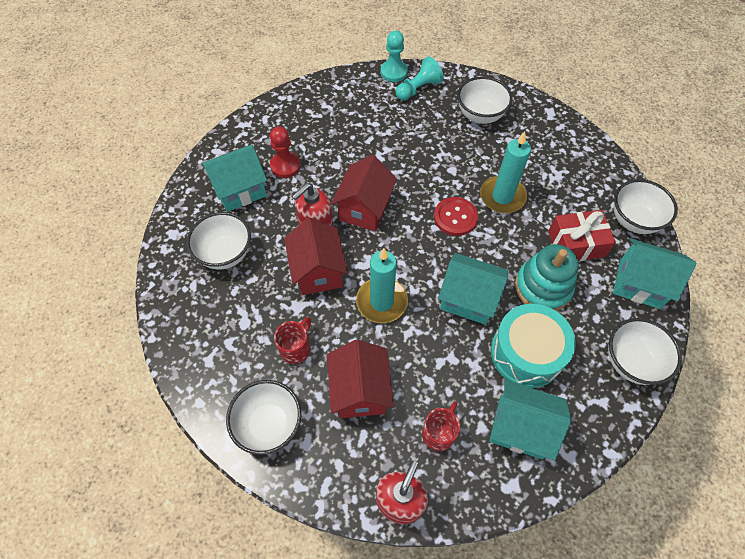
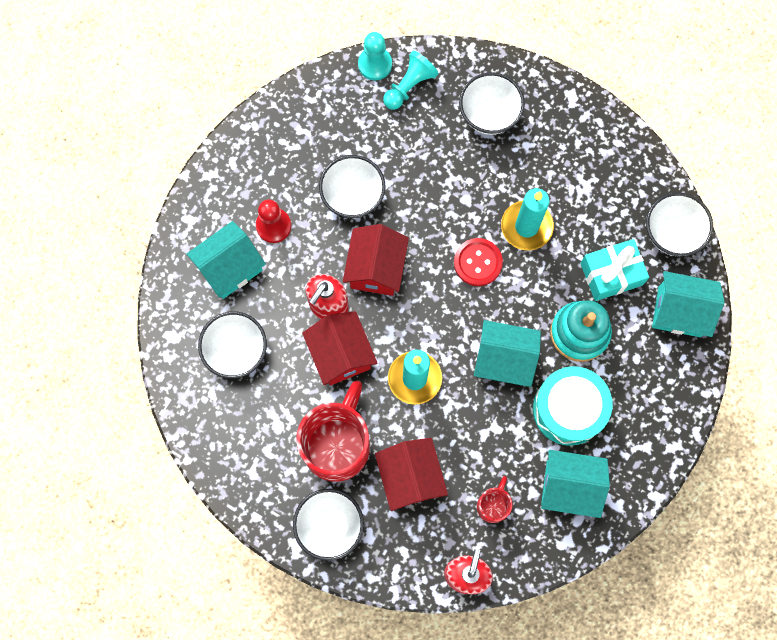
camera: 10 degrees left, 15 degrees up
red mug [274,317,311,364] -> red mug [296,380,370,482], size x2.13
red gift [548,210,616,261] -> turquoise gift [580,239,649,301]
white bowl [608,318,682,385] -> white bowl moved to [319,155,385,218]

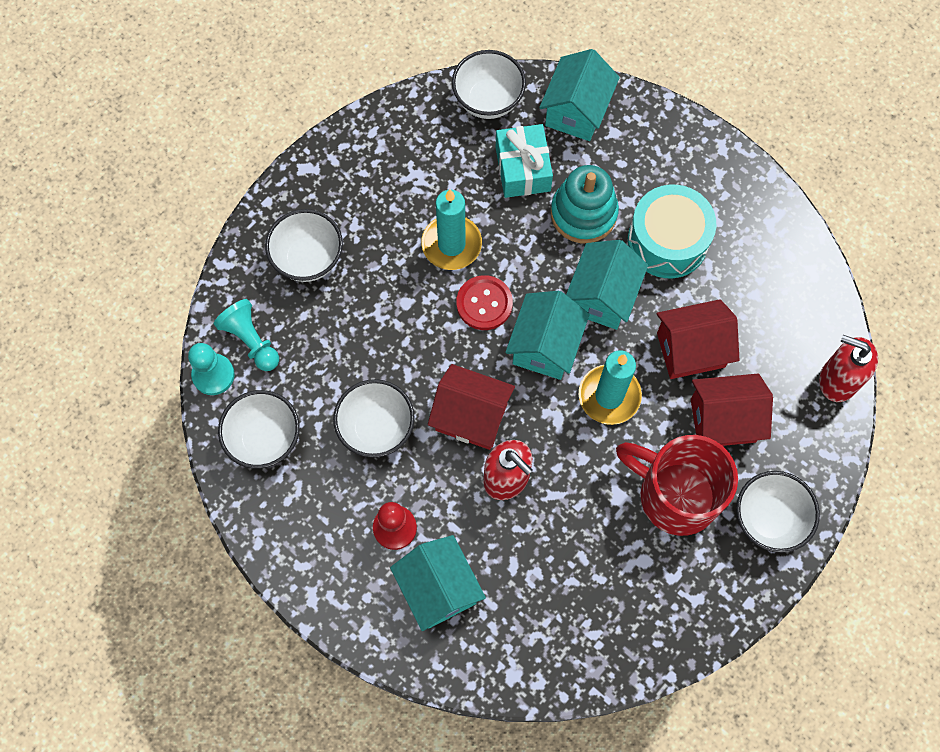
camera: 80 degrees left, 5 degrees down
white bowl [198,311,267,379] -> white bowl moved to [218,390,300,469]
red house [302,311,378,385] -> red house moved to [657,299,739,379]
red mug [477,476,512,523] -> none
turquoise house [541,450,610,518] -> turquoise house moved to [505,291,590,380]

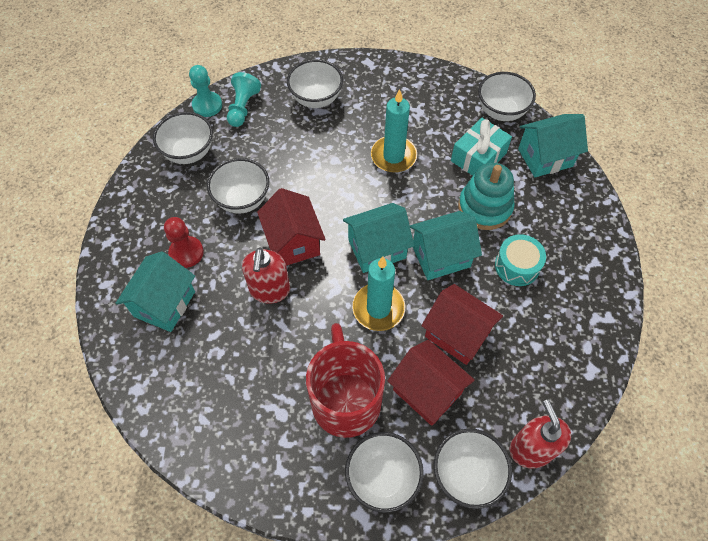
camera: 50 degrees right, 10 degrees down
red button [456,275,513,330] -> none
turquoise drum [628,185,716,278] -> turquoise drum [495,234,546,286], size x0.66
none -> white bowl [434,429,512,509]

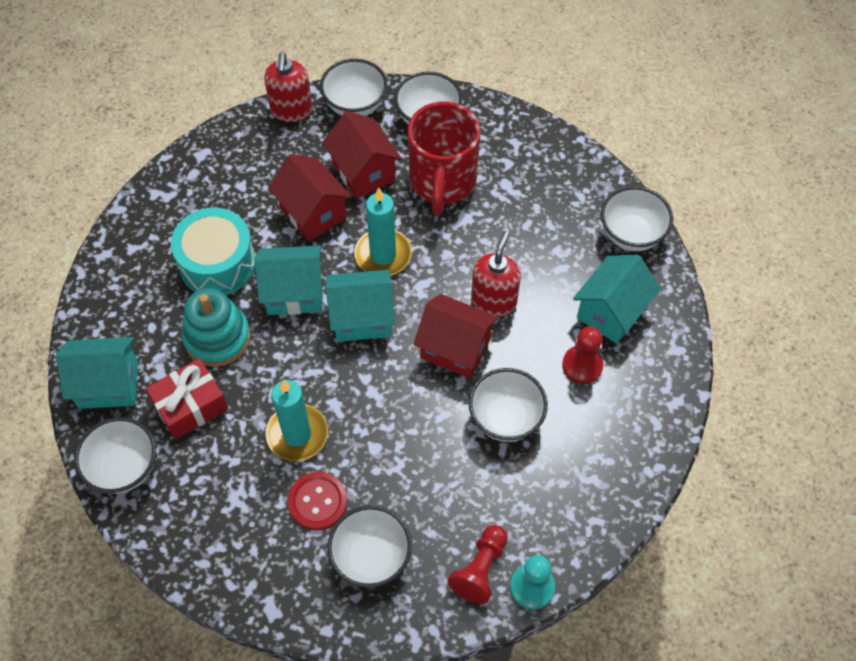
camera: 165 degrees left, 0 degrees up
white bowl [153,112,213,164] -> white bowl moved to [601,186,673,251]
turquoise pawn [227,72,261,127] -> red pawn [447,525,508,604]
red house [257,188,326,266] -> red house turned 60 degrees counterclockwise [413,294,498,379]
turquoise gift [451,118,512,176] -> red gift [146,358,228,440]
turquoise drum [495,234,546,286] -> turquoise drum [171,208,255,295], size x1.52
none -> red button [288,472,347,530]

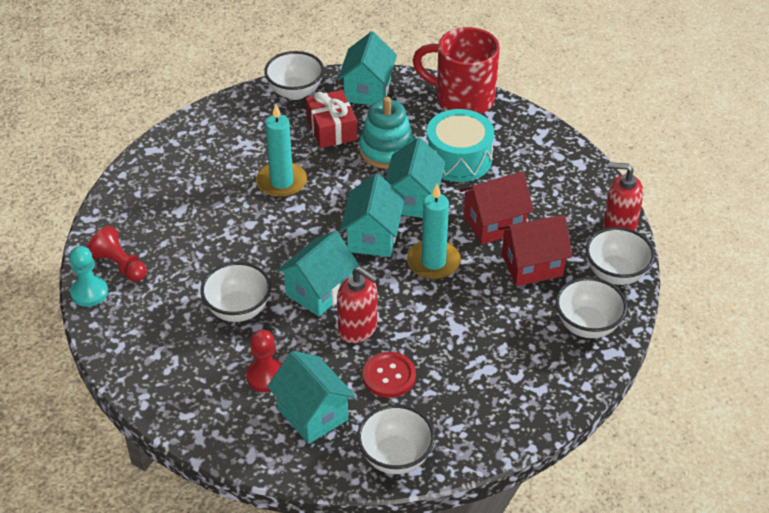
camera: 105 degrees right, 15 degrees down
red button [288,472,347,530] -> red button moved to [362,352,416,398]
white bowl [327,506,412,588] -> none
red mug [408,101,480,215] -> red mug moved to [412,27,500,114]
red house [413,294,498,379] -> turquoise house [277,231,359,316]

